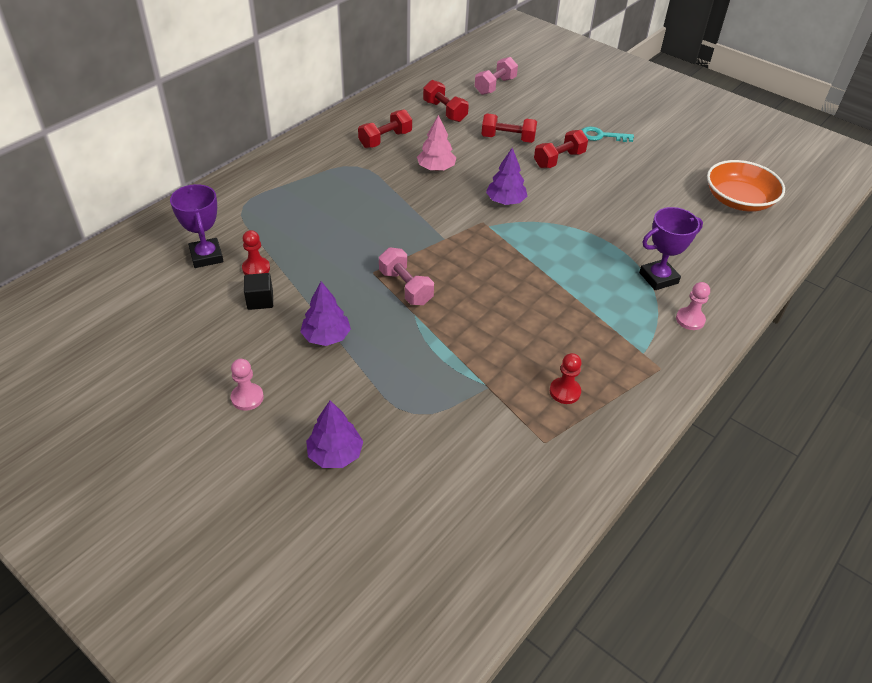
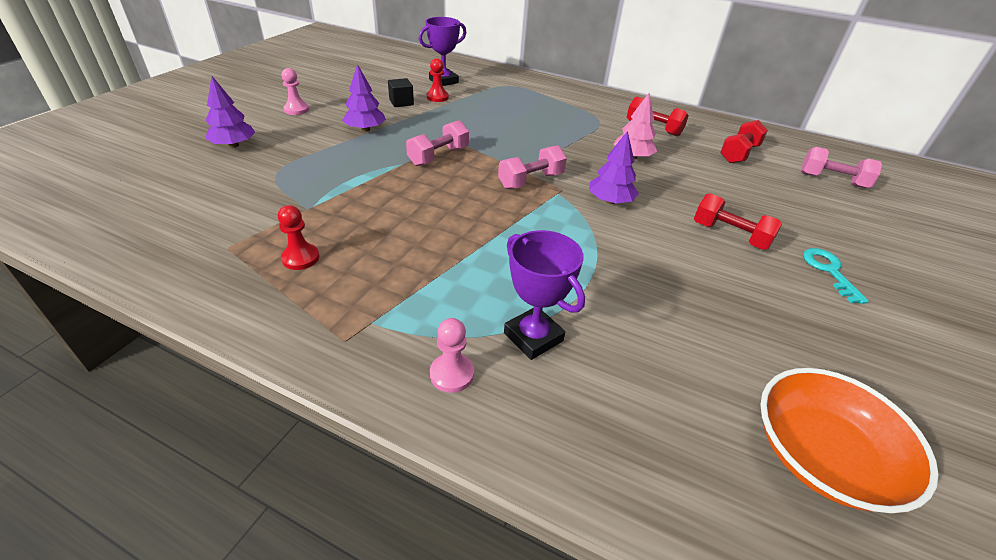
camera: 75 degrees right, 5 degrees down
red dumbbell [481,113,537,143] -> none
none -> pink dumbbell [498,145,567,189]

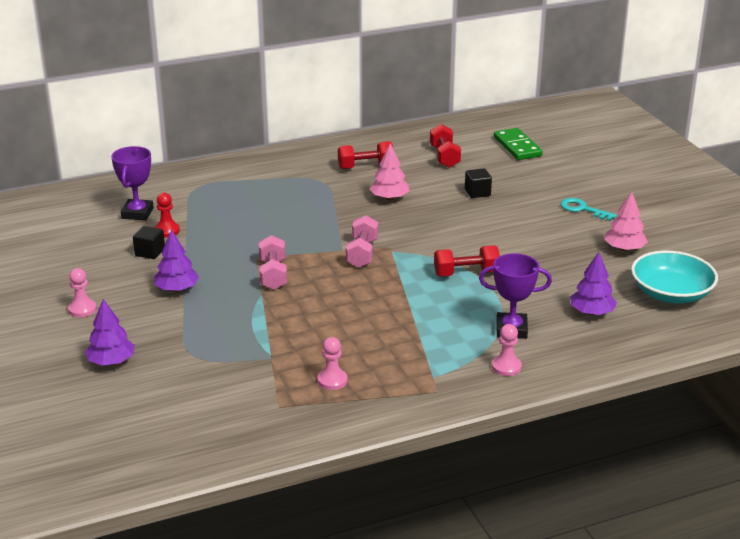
camera: 45 degrees left, 10 degrees down
red pawn [278,205,320,270] -> pink pawn [318,337,348,390]
purple tree [589,131,639,204] -> purple tree moved to [570,252,617,315]
red dumbbell [694,193,782,250] -> red dumbbell moved to [434,245,500,276]
orange bowl [760,368,939,513] -> turquoise bowl [631,251,718,304]
pink dumbbell [801,147,882,188] -> green domino [494,128,543,160]
none -> black cube [465,168,492,198]
none -> pink tree [604,191,648,251]

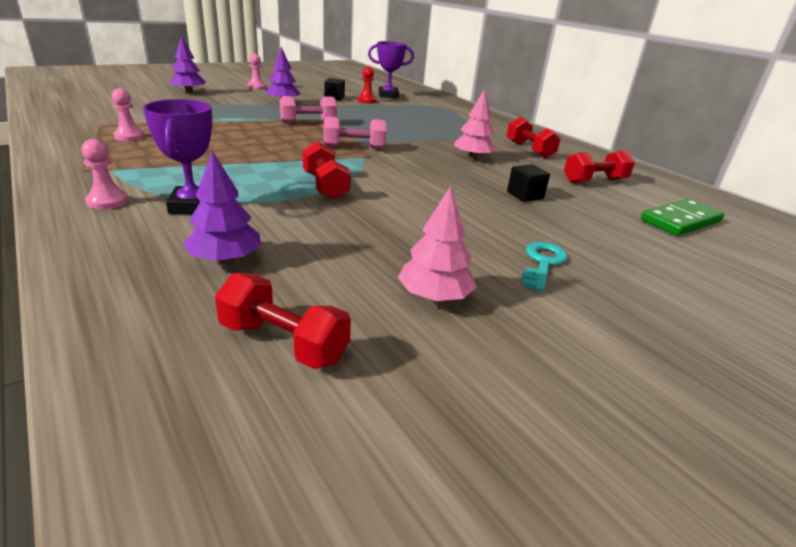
camera: 75 degrees right, 0 degrees up
turquoise bowl [631,251,718,304] -> red dumbbell [215,273,351,369]

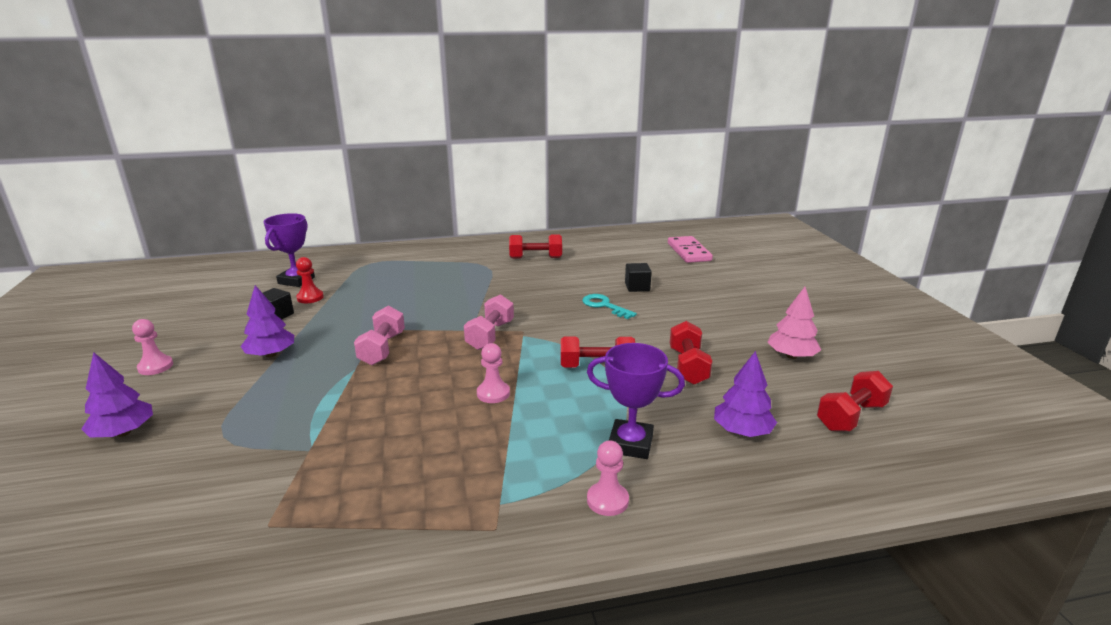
camera: 65 degrees left, 5 degrees down
pink pawn [112,88,145,141] -> pink pawn moved to [477,343,510,403]
pink tree [454,90,497,159] -> none
turquoise key [521,242,568,291] -> turquoise key moved to [582,294,637,319]
red dumbbell [564,150,635,183] -> red dumbbell moved to [670,321,712,385]
green domino [641,199,724,236] -> pink domino [668,236,713,263]

